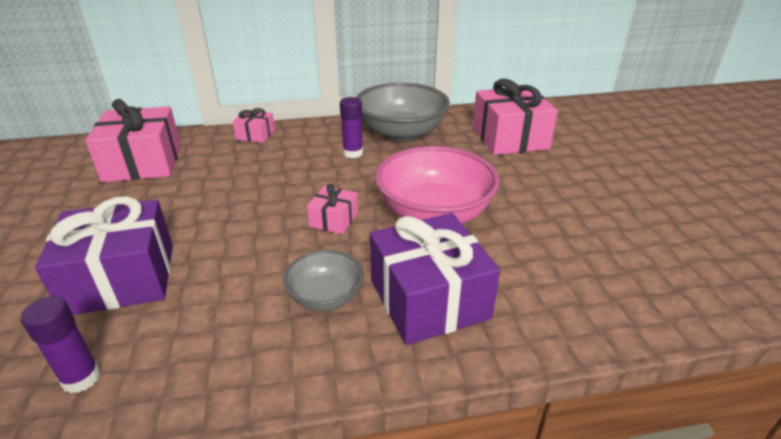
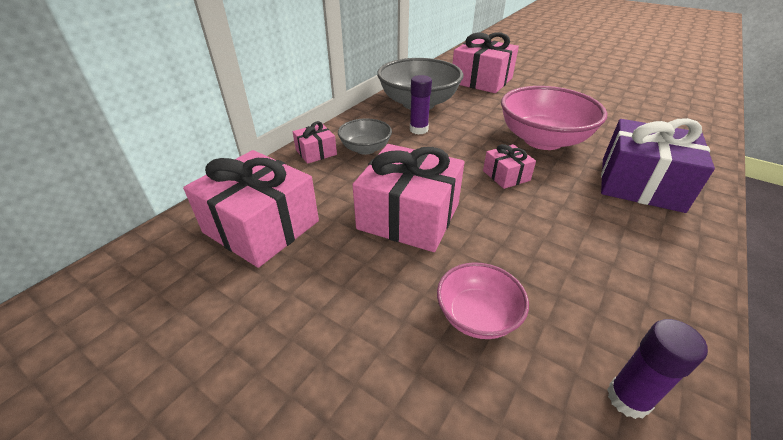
camera: 45 degrees left, 5 degrees up
purple gift [35,196,173,315] -> pink bowl [437,262,529,339]
grey bowl [283,250,363,311] -> grey bowl moved to [338,118,392,155]
none -> pink gift [353,144,464,252]

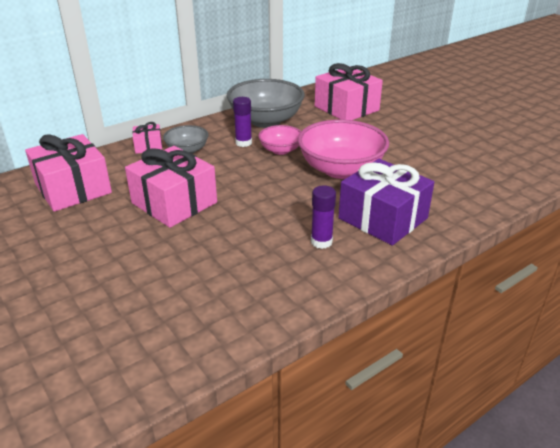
camera: 20 degrees right, 5 degrees down
pink bowl [437,262,529,339] -> pink bowl moved to [258,125,301,155]
pink gift [483,144,536,189] -> none
purple glue stick [607,319,708,419] -> purple glue stick moved to [311,185,336,249]

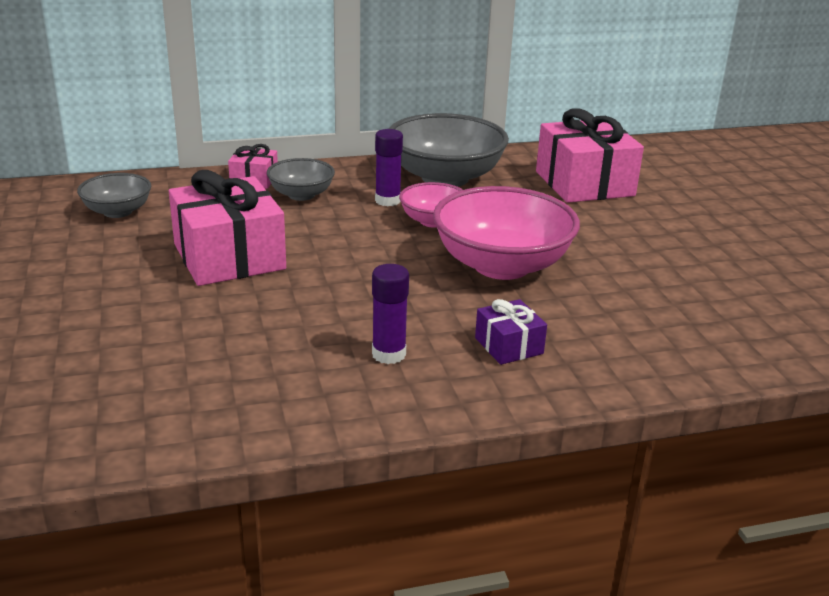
camera: 20 degrees right, 5 degrees down
pink gift [25,134,112,212] -> grey bowl [77,173,151,218]
purple gift [338,159,434,245] -> purple gift [475,299,547,365], size x0.49

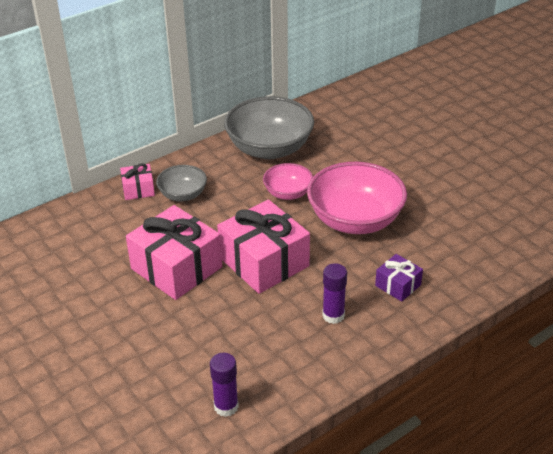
camera: 20 degrees left, 10 degrees up
grey bowl [77,173,151,218] -> none
purple glue stick [375,129,403,206] -> purple glue stick moved to [210,353,239,417]
pink gift [536,108,644,203] -> pink gift moved to [217,200,310,294]

